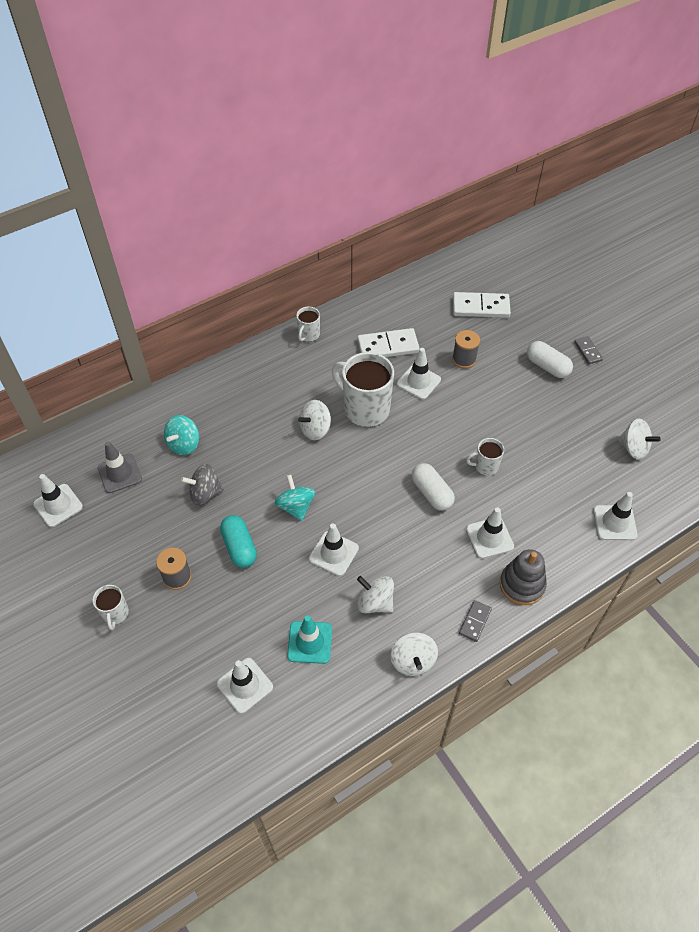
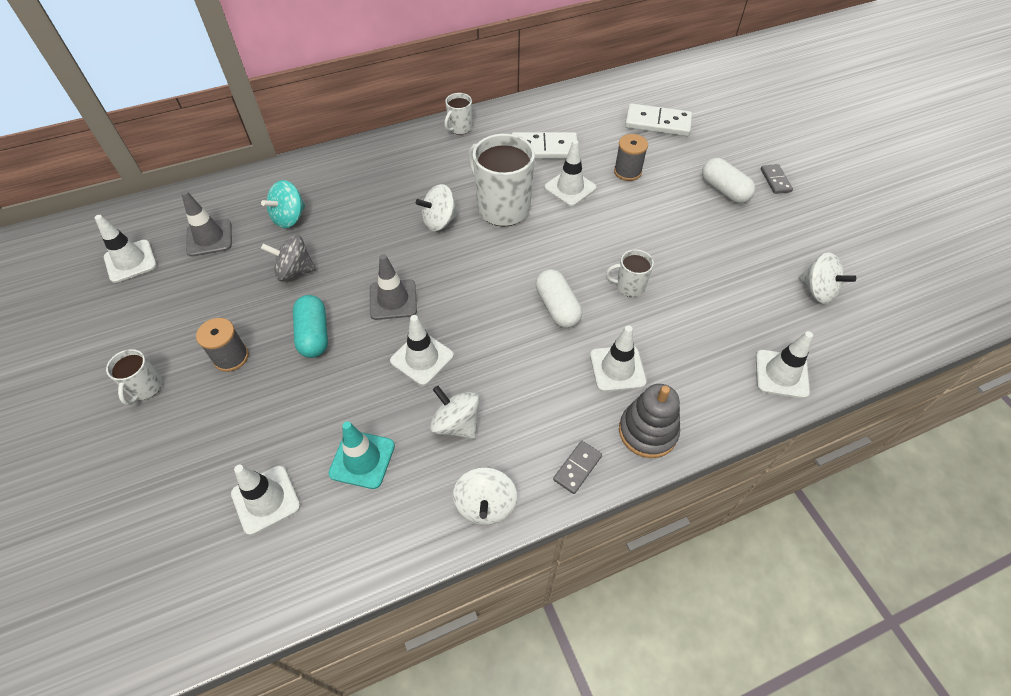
camera: 10 degrees right, 0 degrees up
turquoise spinning top [274,475,316,521] -> grey traffic cone [370,254,417,320]

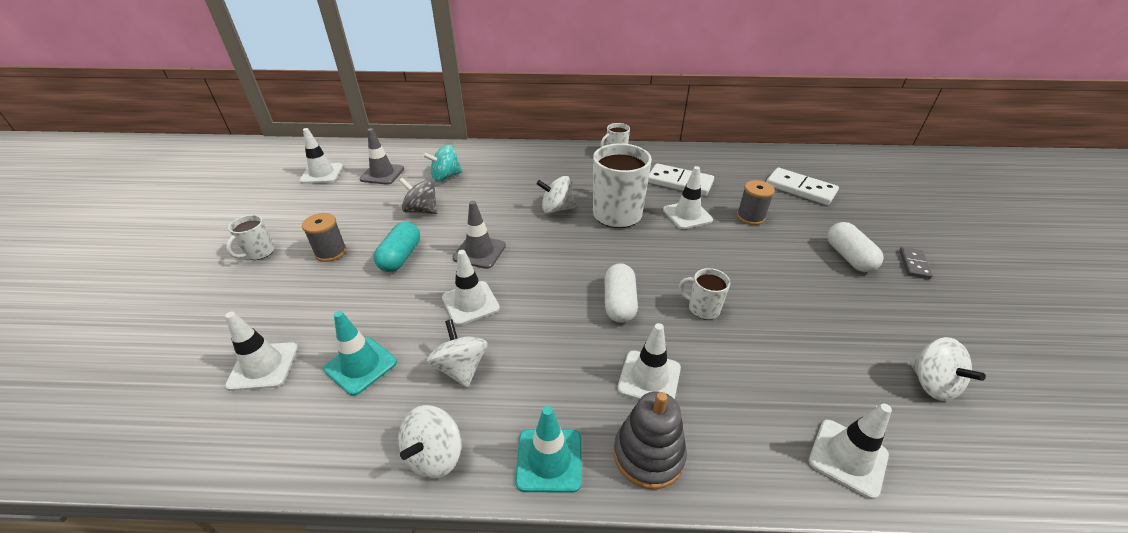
camera: 25 degrees right, 15 degrees down
grey domino [553,441,602,494] -> turquoise traffic cone [515,406,582,493]

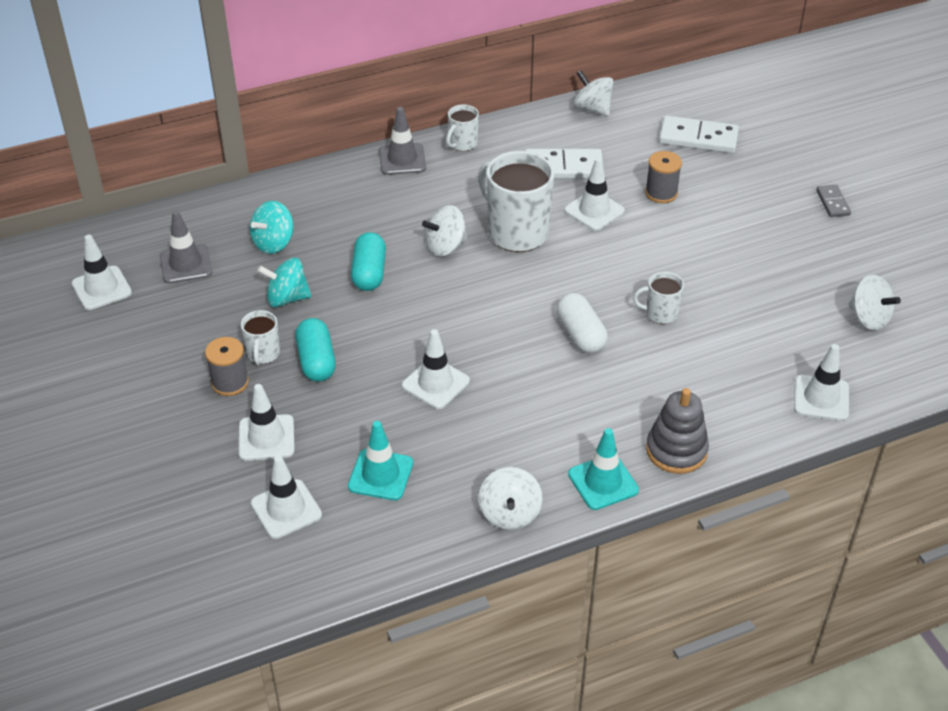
camera: 25 degrees left, 5 degrees up
white mug [226,215,274,260] -> white mug moved to [241,310,280,365]
grey spinning top [399,178,438,214] -> turquoise spinning top [258,258,312,307]
white spinning top [426,319,488,388] -> white spinning top moved to [573,70,613,116]
grey traffic cone [453,201,506,269] -> grey traffic cone moved to [379,107,426,175]
white traffic cone [617,323,681,400] -> white traffic cone moved to [239,384,295,461]
white capsule [827,222,884,272] -> none
none -> turquoise capsule [351,232,386,291]

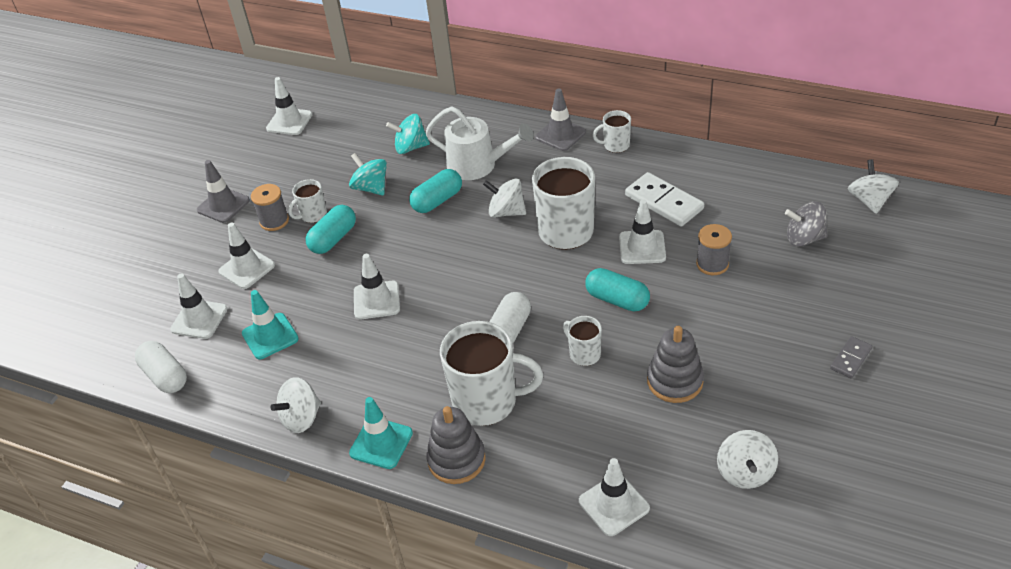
camera: 50 degrees right, 0 degrees up
grey traffic cone [160,211,212,284] -> grey traffic cone moved to [197,160,250,223]
white spinning top [573,70,613,116] -> white spinning top moved to [848,159,899,214]
white domino [659,116,739,153] -> grey spinning top [785,202,828,247]
none -> white capsule [135,341,187,393]
none -> white watering can [425,106,534,180]
none -> white mug [440,321,543,426]
none -> turquoise capsule [585,268,650,311]
none -> grey stacking toy [647,326,704,403]

